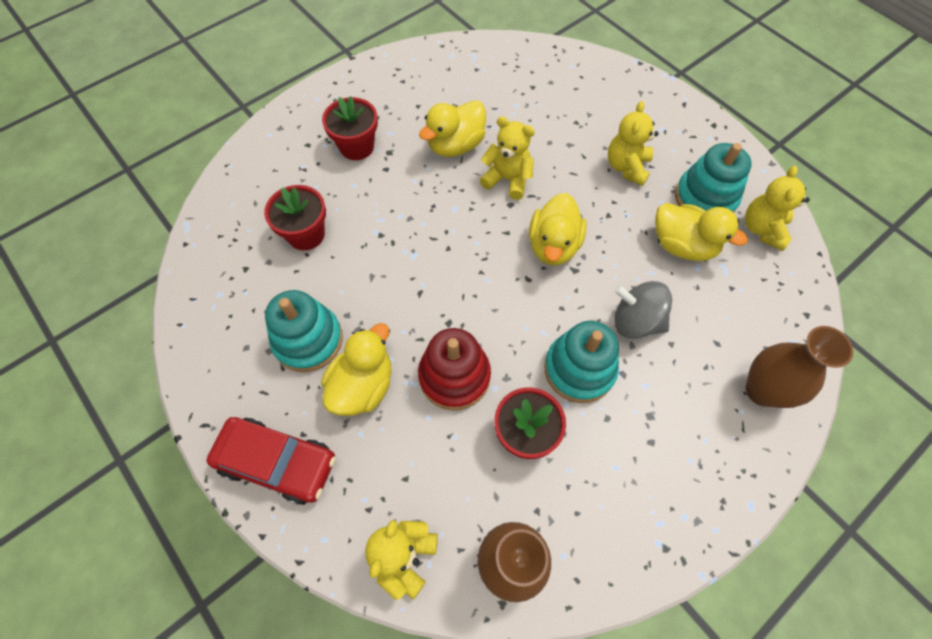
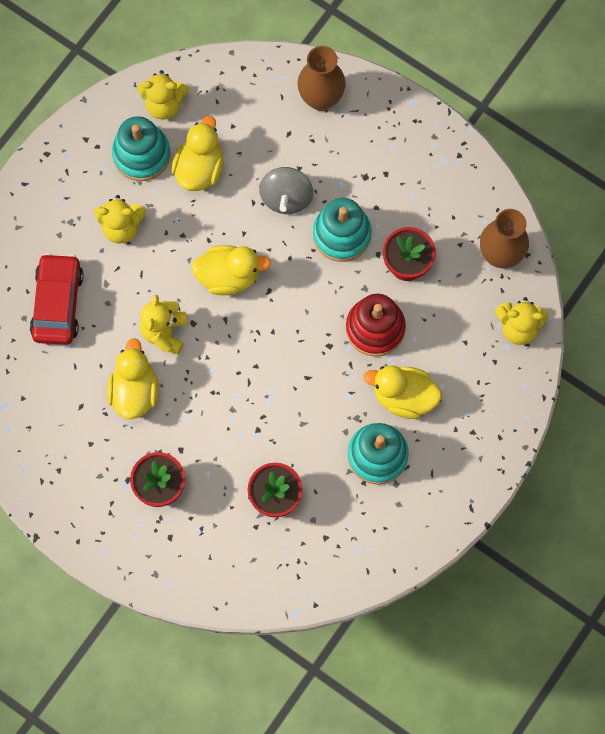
camera: 105 degrees left, 10 degrees up
red car [206,417,336,505] -> red car moved to [30,253,84,345]
yellow duck [419,100,486,157] -> yellow duck turned 120 degrees counterclockwise [107,338,159,419]

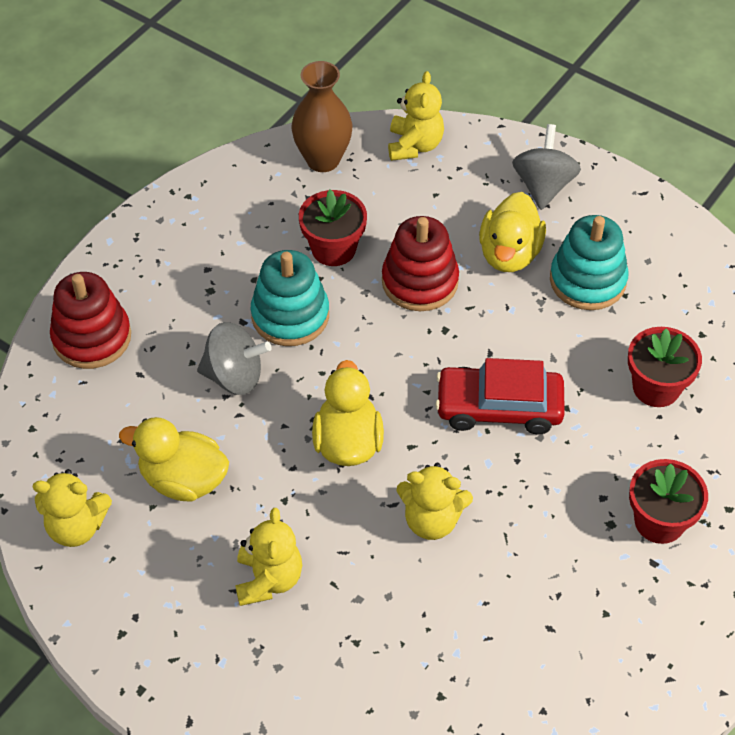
camera: 90 degrees left, 20 degrees down
red car [30,253,84,345] -> red car moved to [435,358,565,435]
yellow duck [107,338,159,419] -> none
turquoise stacking toy [112,116,171,181] -> none
yellow teddy bear [138,70,189,120] -> yellow teddy bear turned 90 degrees clockwise [33,469,112,547]
brown vase [297,46,346,111] -> red stacking toy [50,272,131,369]
none -> grey spinning top [512,124,581,210]

